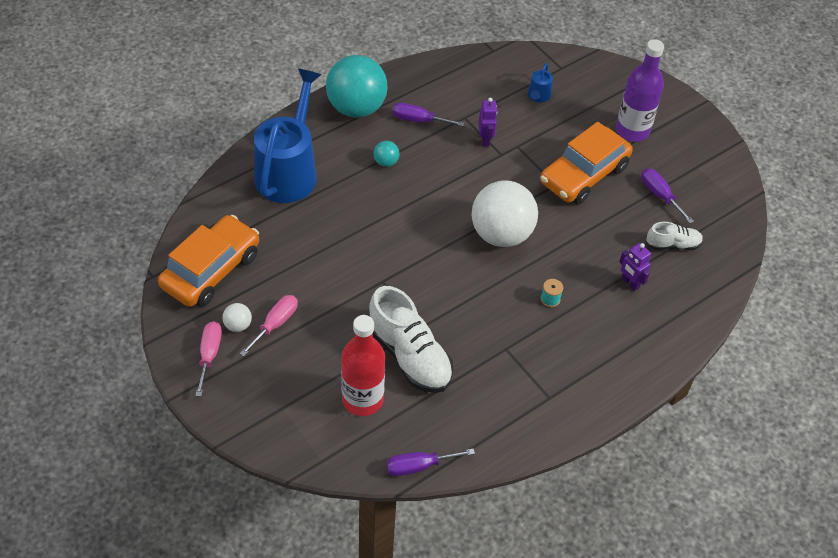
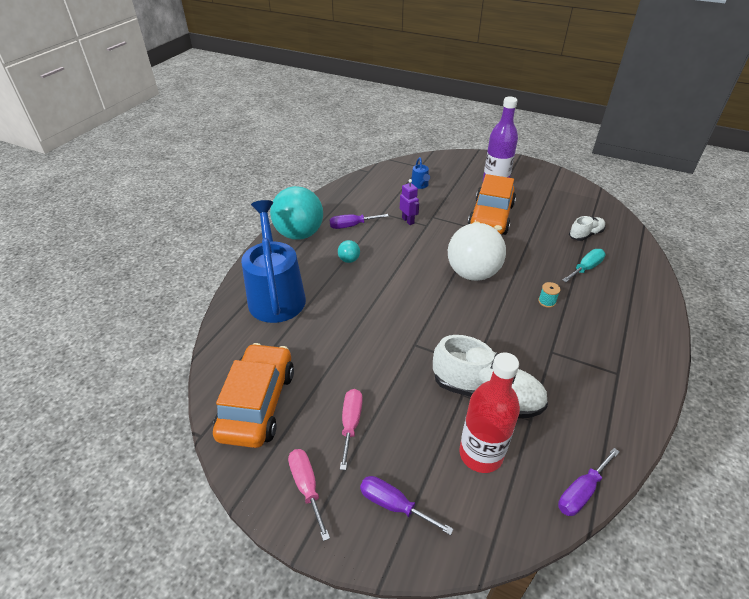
camera: 25 degrees left, 10 degrees down
white ball [222,303,252,332] -> none
purple robot [619,243,651,291] -> turquoise screwdriver [562,249,606,282]
purple screwdriver [641,168,694,223] -> purple screwdriver moved to [360,476,454,535]

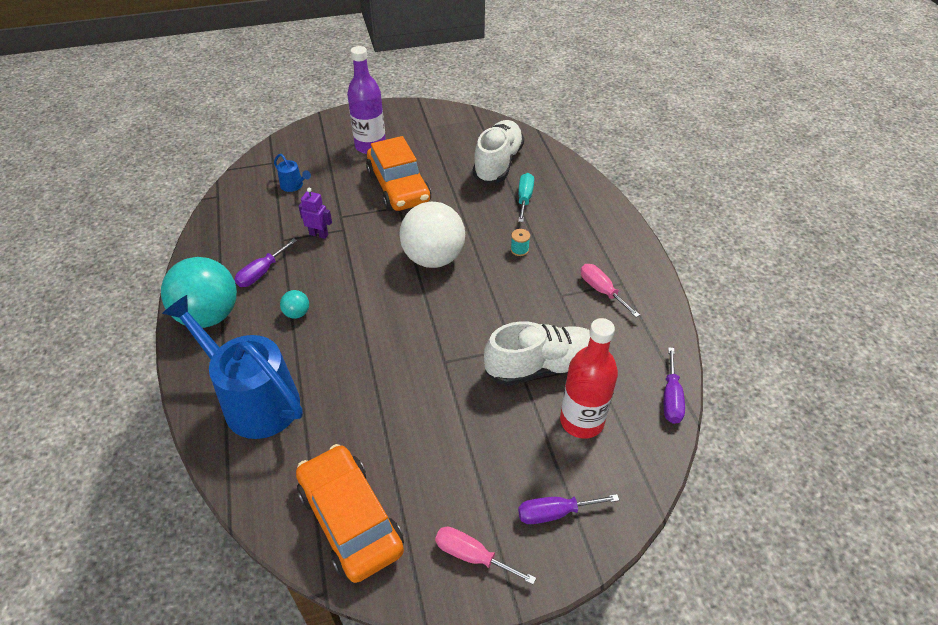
camera: 40 degrees left, 5 degrees up
pink screwdriver [340,389,363,470] -> pink screwdriver moved to [581,264,640,317]
white shoe [569,216,605,241] -> white shoe [473,120,524,184], size x1.88

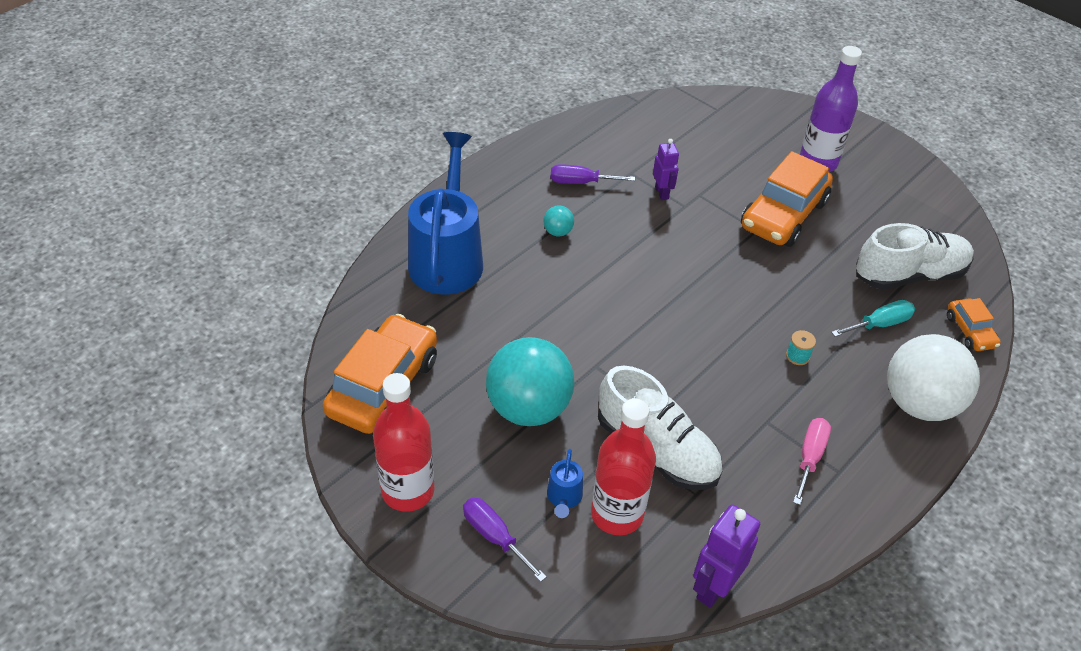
camera: 55 degrees right, 0 degrees up
turquoise ball [161,257,237,328] -> turquoise ball moved to [486,337,575,426]
blue watering can [274,154,311,192] -> blue watering can moved to [547,449,583,518]
white ball [399,202,465,268] -> white ball moved to [887,334,980,421]
pink screwdriver [435,527,536,585] -> red bottle [373,373,434,512]
purple screwdriver [664,347,685,424] -> purple robot [693,504,760,608]
none -> orange car [947,298,1001,351]

